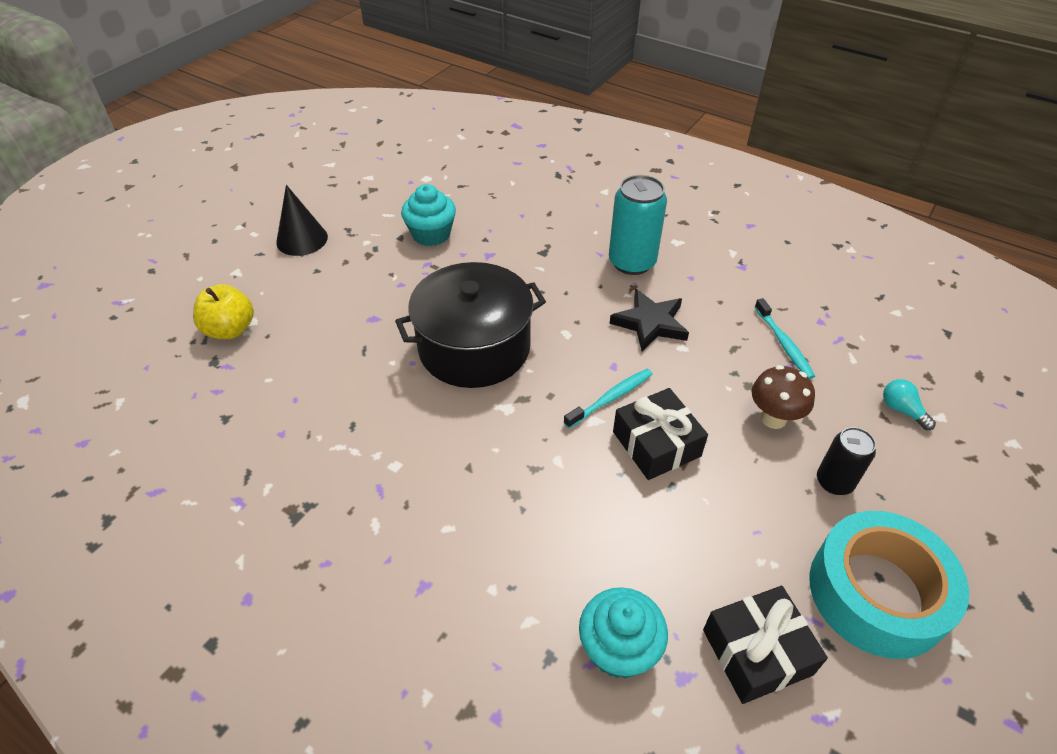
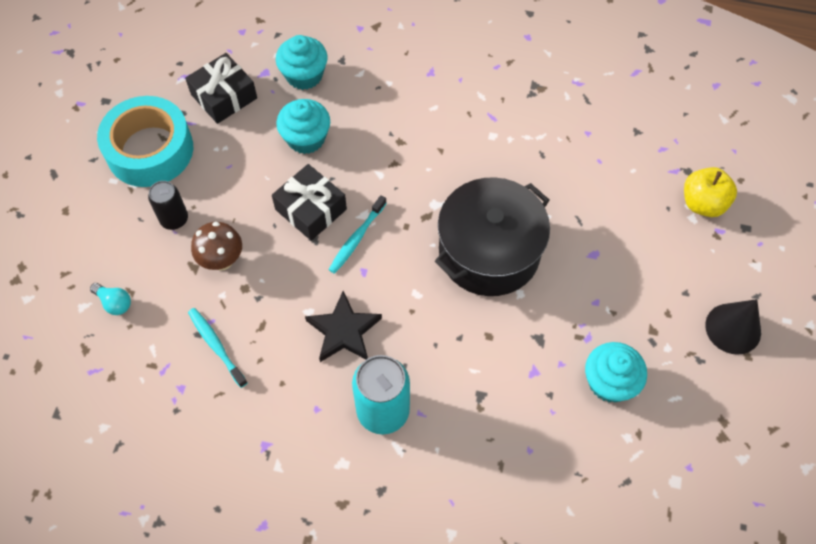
camera: 160 degrees right, 15 degrees up
none -> turquoise cupcake [276,99,330,154]

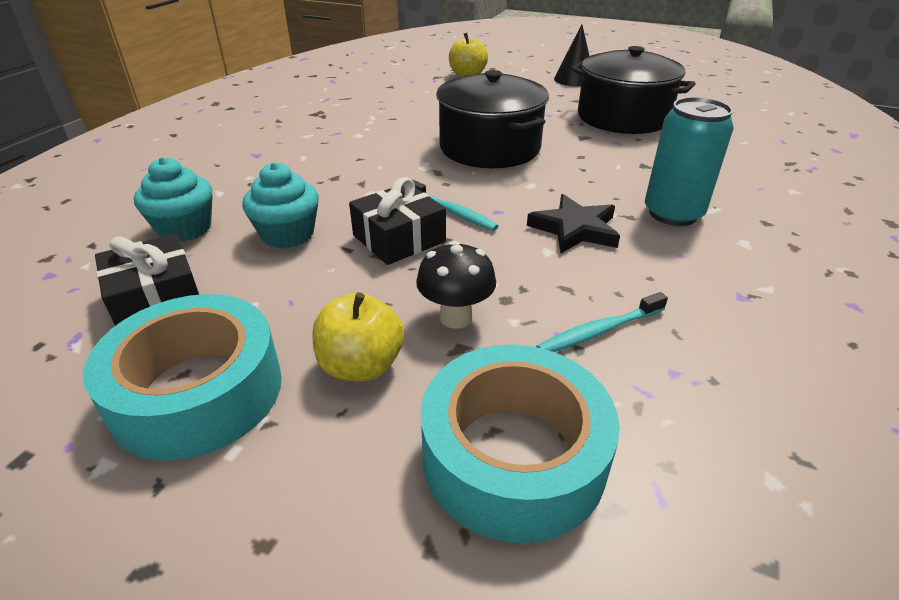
camera: 80 degrees left, 25 degrees down
turquoise light bulb [90,283,131,315] -> turquoise tape [421,344,620,543]
black can [148,181,188,230] -> yellow apple [313,292,404,382]
brown mushroom [191,222,242,271] -> black mushroom [416,241,496,329]
turquoise cupcake [585,342,647,402] -> black pot [571,46,696,134]

